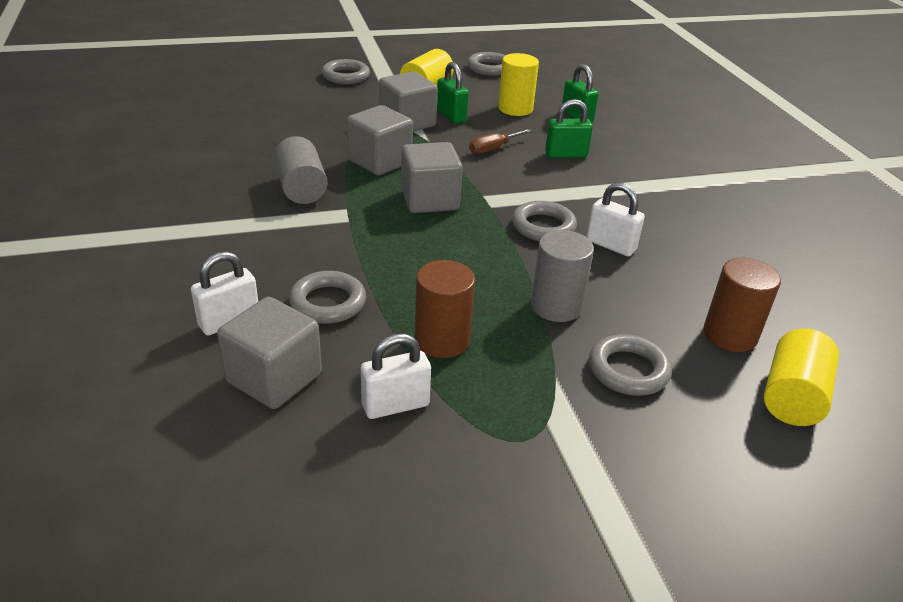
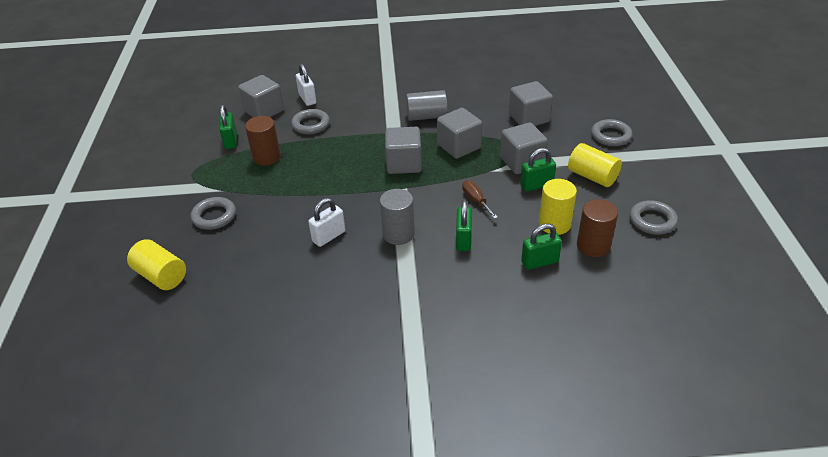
camera: 105 degrees right, 5 degrees up
white padlock [361,333,431,419] -> green padlock [219,105,237,149]
grey ring [512,201,577,241] -> none
grey cylinder [531,230,594,322] -> grey cylinder moved to [380,189,415,245]
brown cylinder [703,258,781,352] -> brown cylinder moved to [577,199,618,257]
none -> grey cube [509,81,553,126]

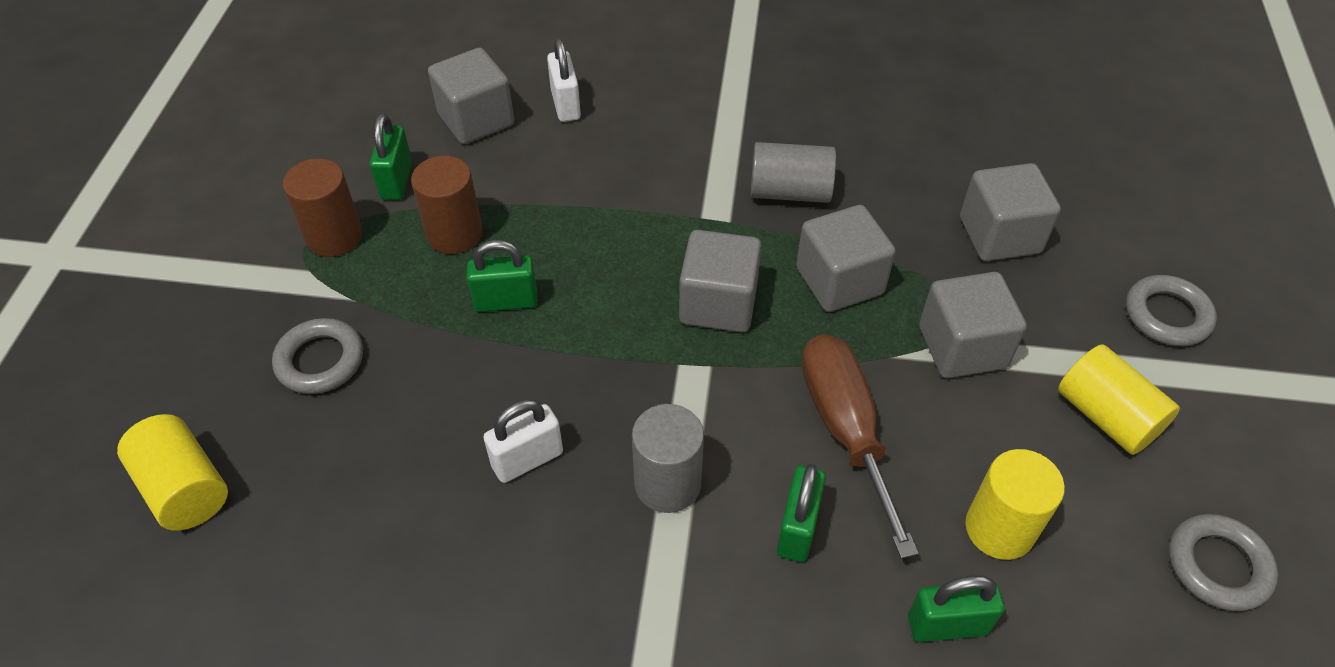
camera: 10 degrees right, 10 degrees up
grey ring [291,109,330,134] -> none
brown screwdriver [462,180,498,219] -> brown screwdriver [802,334,919,559], size x1.94
green padlock [520,148,556,191] -> green padlock moved to [467,240,538,312]
brown cylinder [577,199,618,257] -> brown cylinder moved to [283,158,363,257]

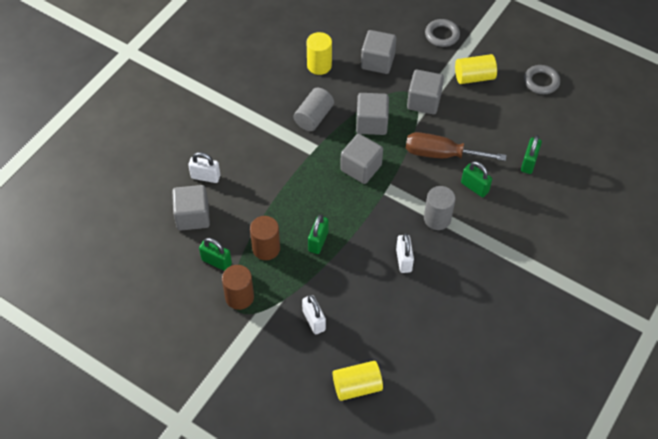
camera: 65 degrees left, 5 degrees up
grey ring [272,318,363,394] -> white padlock [302,295,326,335]
yellow cylinder [965,449,1065,560] -> yellow cylinder moved to [307,32,332,75]

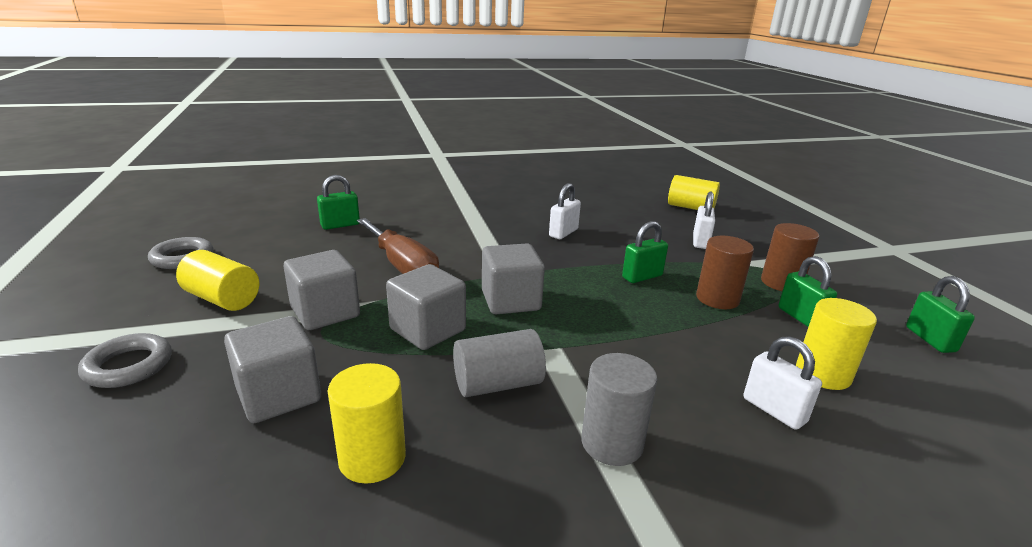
camera: 140 degrees left, 30 degrees down
grey cube [172,185,210,231] -> yellow cylinder [796,298,877,390]
grey cylinder [424,186,455,230] -> grey cylinder moved to [581,353,657,466]
green padlock [461,161,492,197] -> green padlock moved to [906,276,975,353]

